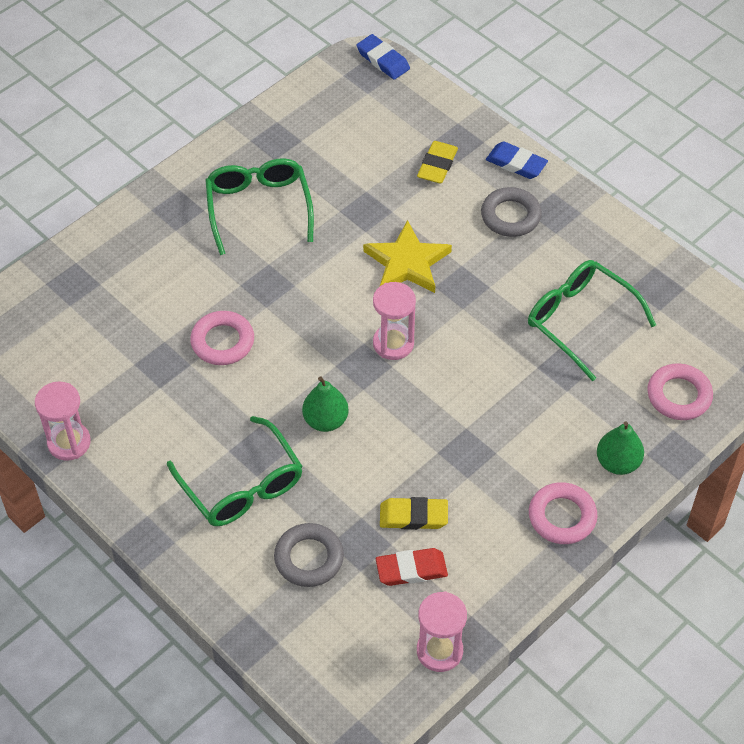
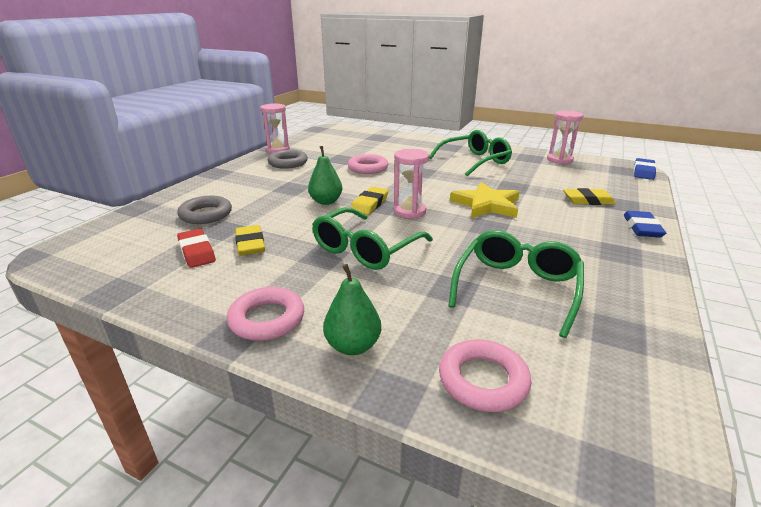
camera: 70 degrees right, 25 degrees down
green glasses [167,416,303,526] -> green glasses moved to [312,207,433,270]
pink hourglass [417,591,467,672] -> pink hourglass moved to [547,111,584,164]
grey ring [481,187,542,237] -> grey ring moved to [268,150,308,169]
none -> yellow eraser [351,187,389,215]

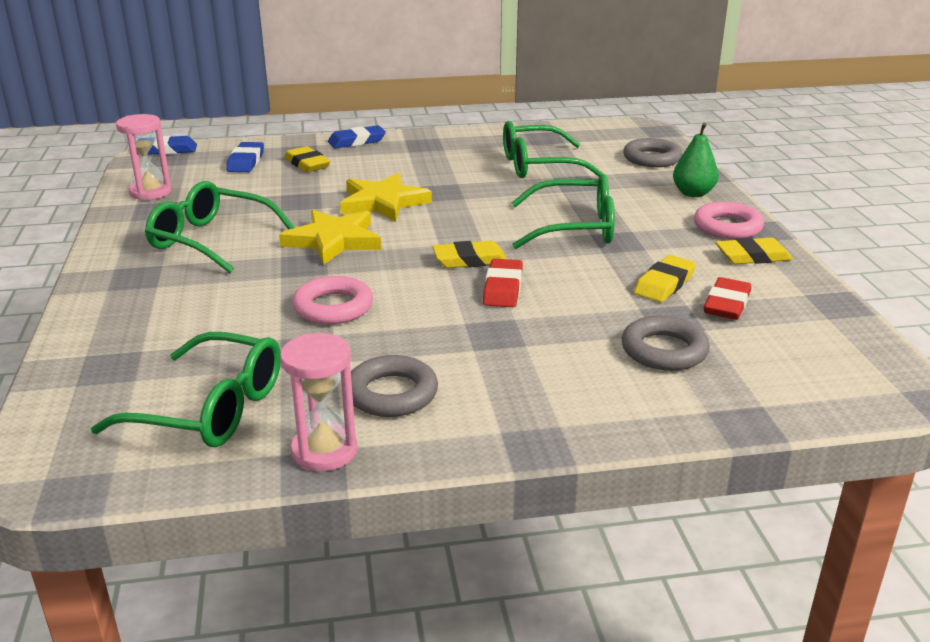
camera: 125 degrees left, 0 degrees up
green pear [308,146,342,205] -> red eraser [483,259,523,307]
pink hourglass [393,149,429,219] -> none
pink ring [439,339,531,412] -> grey ring [623,138,682,167]
none -> green glasses [91,332,281,447]
none -> blue eraser [226,142,264,172]
none -> yellow star [279,209,381,265]
none -> yellow eraser [715,238,793,264]

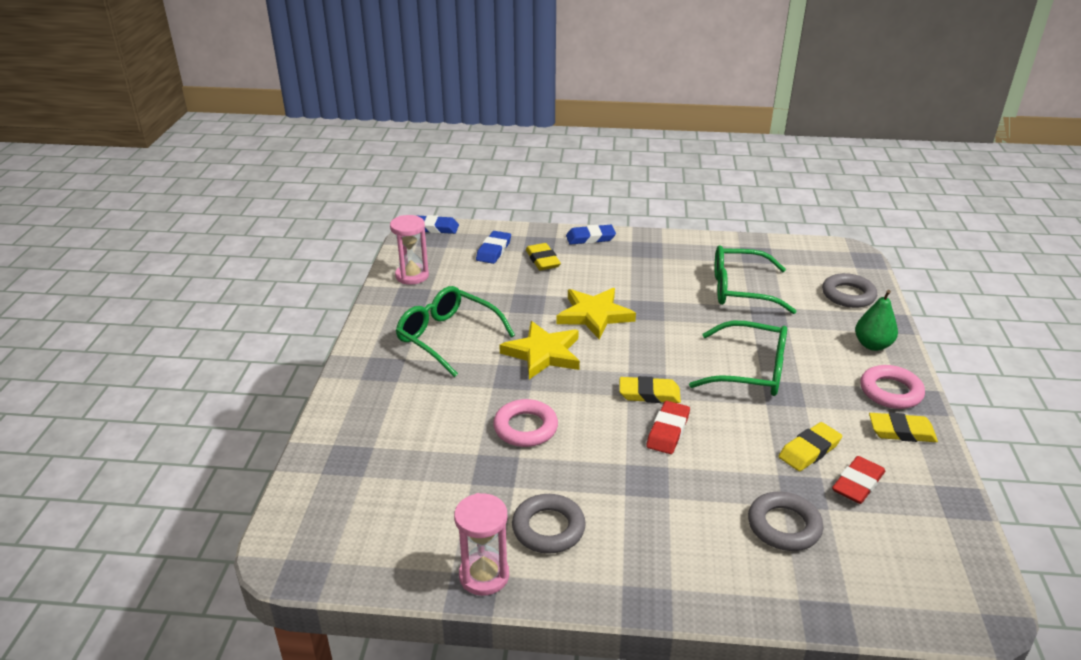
camera: 15 degrees right, 5 degrees up
green glasses [91,332,281,447] -> none

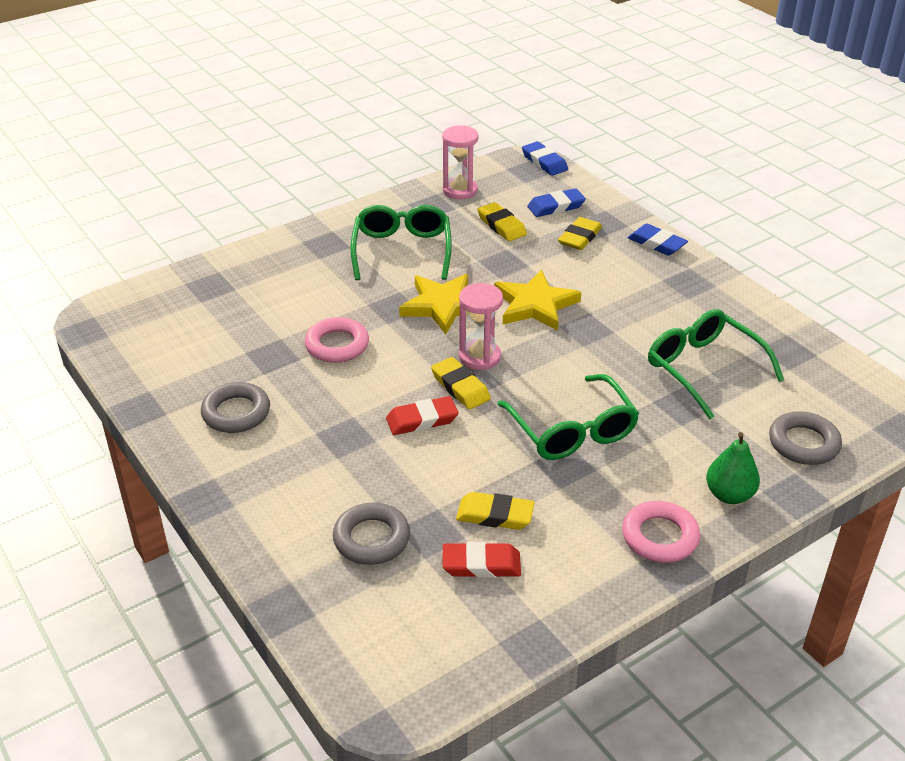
camera: 50 degrees right, 5 degrees up
pink hourglass [454,493,509,596] -> pink hourglass moved to [459,283,503,370]
yellow eraser [869,412,938,442] -> yellow eraser moved to [477,202,527,241]

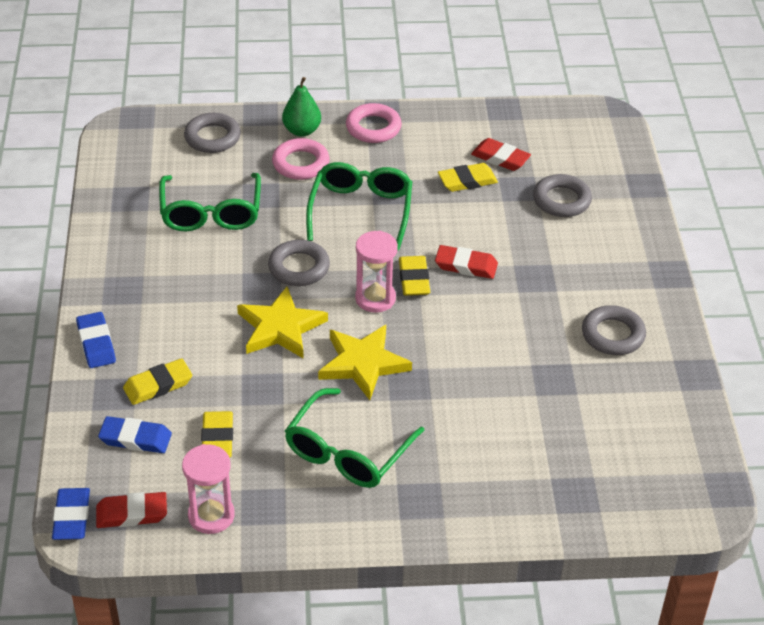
camera: 150 degrees left, 5 degrees up
pink ring [305,317,369,363] -> pink ring moved to [272,138,330,180]
yellow eraser [456,492,535,530] -> yellow eraser turned 60 degrees counterclockwise [438,163,498,192]
none -> red eraser [96,492,167,528]
none -> grey ring [268,240,330,286]

